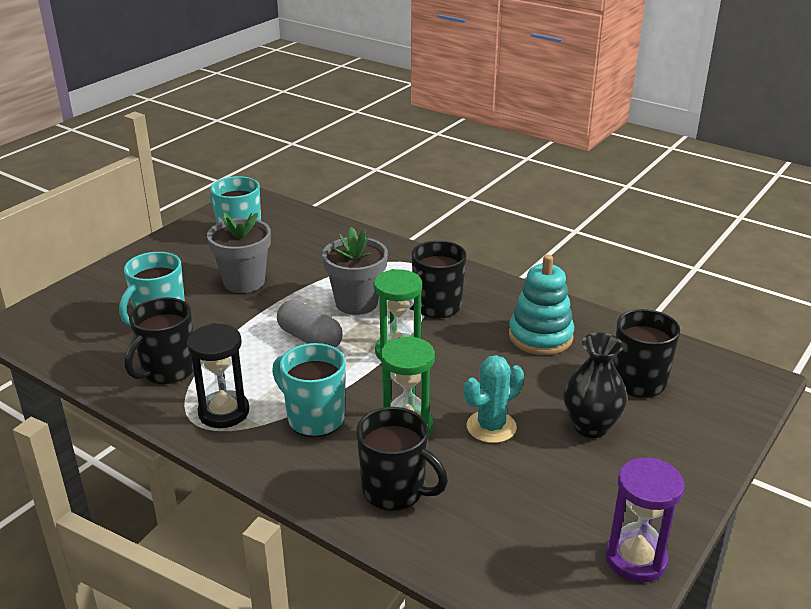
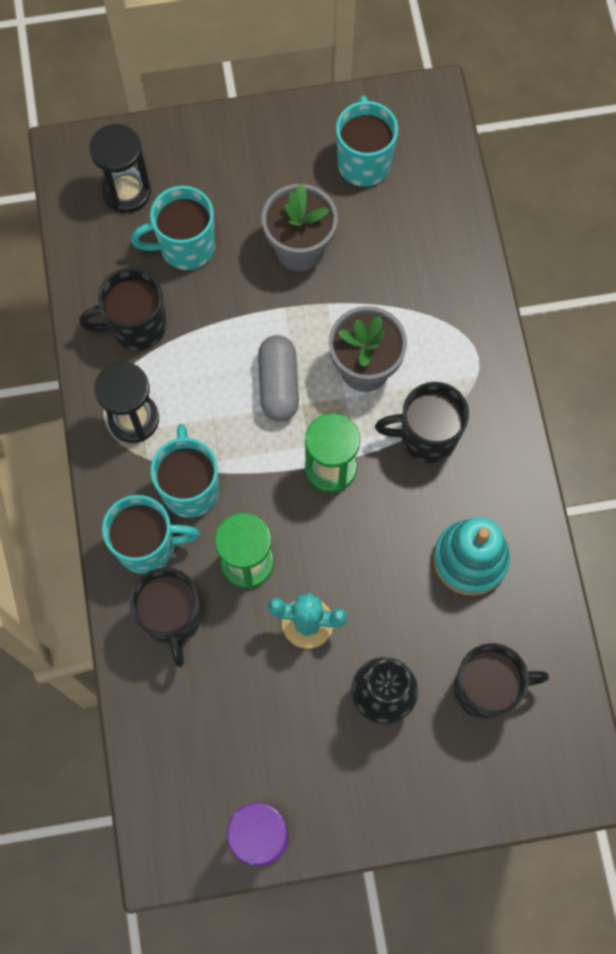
camera: 45 degrees right, 40 degrees up
none -> black hourglass [89,124,151,213]
none -> turquoise mug [102,495,200,574]

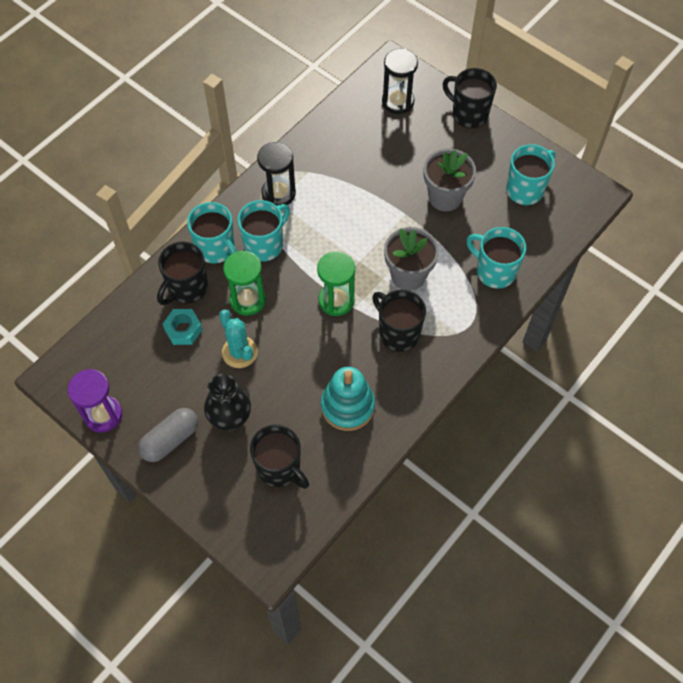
camera: 50 degrees right, 10 degrees down
black mug [79,267,166,351] -> black mug moved to [443,68,497,129]
turquoise mug [131,186,215,270] -> turquoise mug moved to [466,227,526,289]
grey capsule [258,335,299,422] -> grey capsule moved to [138,408,198,462]
none -> turquoise nut [163,309,202,345]

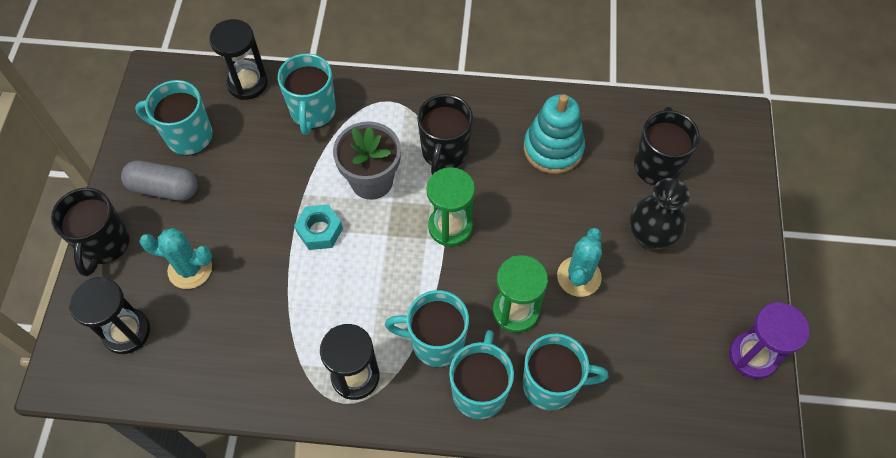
camera: 125 degrees left, 0 degrees up
grey capsule [138,408,198,462] -> grey capsule moved to [121,160,198,201]
black mug [157,242,208,305] -> turquoise mug [523,334,608,411]
turquoise nut [163,309,202,345] -> turquoise nut moved to [294,204,343,250]
grey flower pot [424,148,476,211] -> none
none -> turquoise cactus [139,228,212,289]
none -> black hourglass [209,19,268,100]

